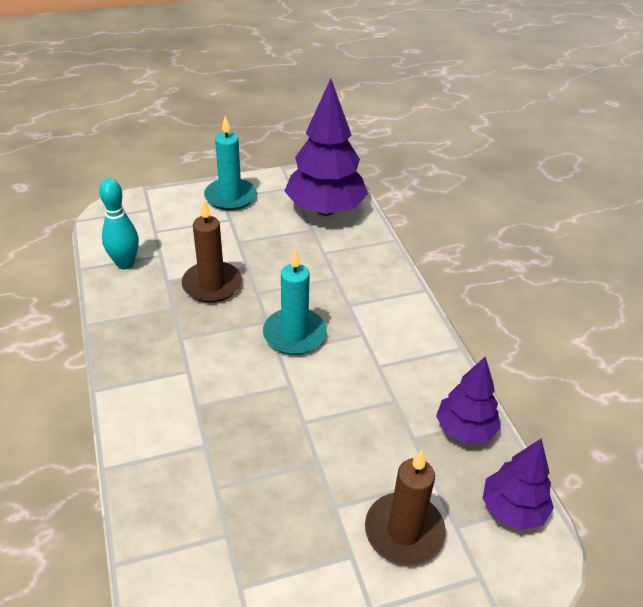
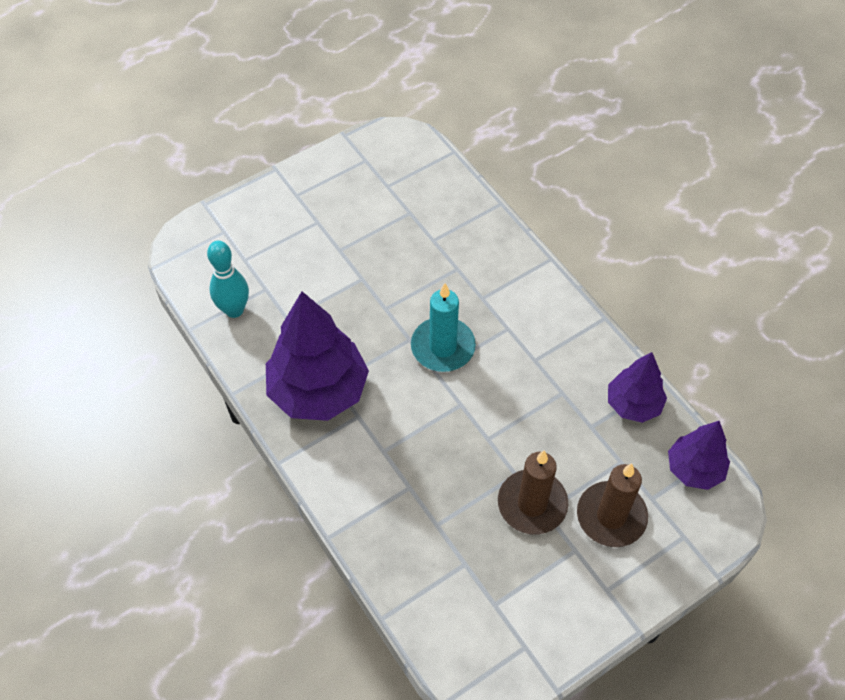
camera: 15 degrees left, 15 degrees up
brown candle [182,200,242,303] -> brown candle moved to [498,451,568,535]
turquoise candle [204,116,257,210] -> none
purple tree [285,79,368,216] -> purple tree moved to [266,292,369,421]

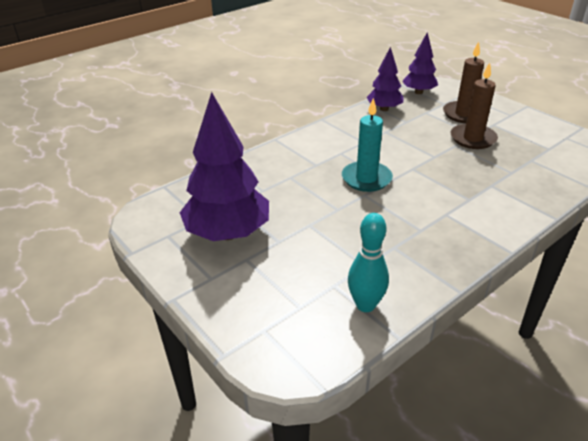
camera: 95 degrees left, 20 degrees down
purple tree [266,292,369,421] -> purple tree moved to [180,92,269,241]

